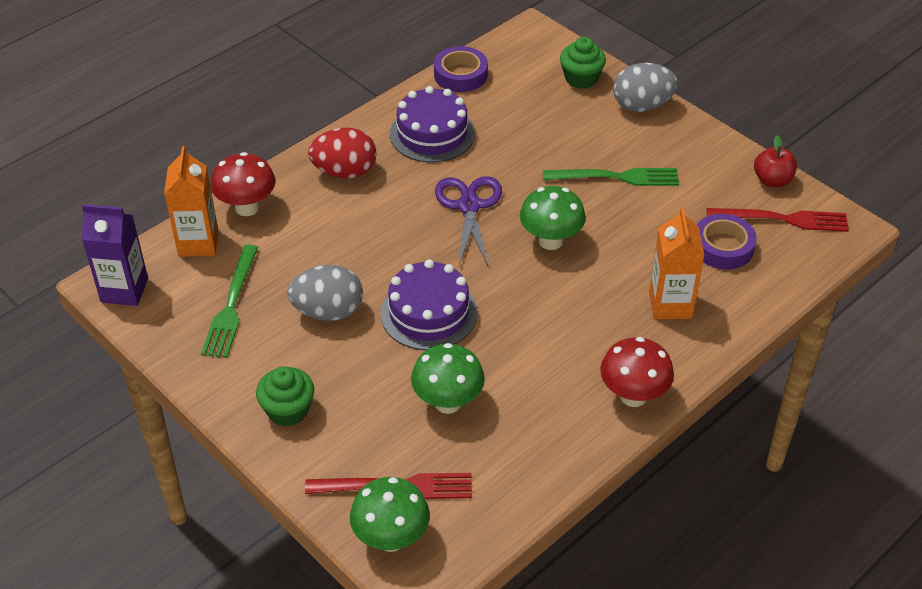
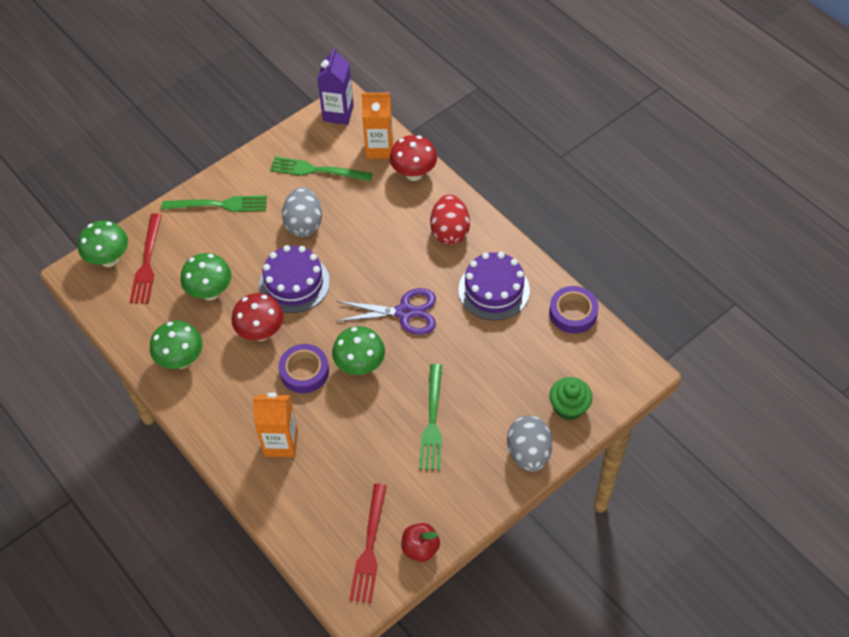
camera: 95 degrees right, 10 degrees up
green cupcake [256,366,314,426] -> green fork [162,195,267,212]
red mushroom [600,337,674,407] -> red mushroom moved to [232,293,284,341]
purple tape [697,214,757,269] -> purple tape moved to [279,344,329,393]
none -> green mushroom [150,321,203,369]

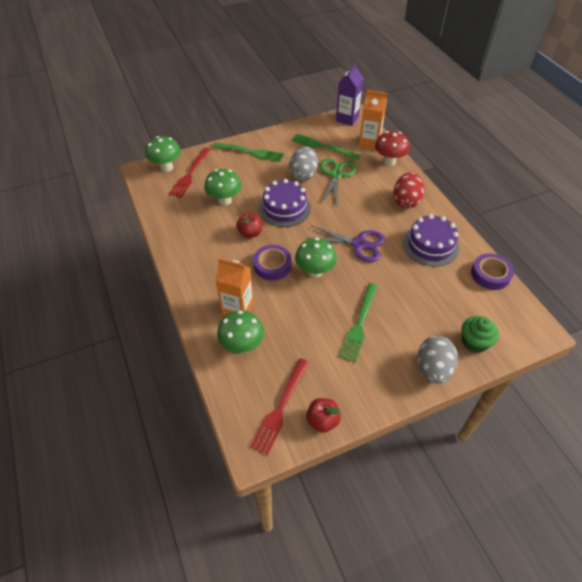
camera: 15 degrees right, 5 degrees down
green mushroom [150,321,203,369] -> green mushroom moved to [217,310,264,353]
red mushroom [232,293,284,341] -> red apple [236,213,262,238]
none -> green scissors [320,159,357,207]

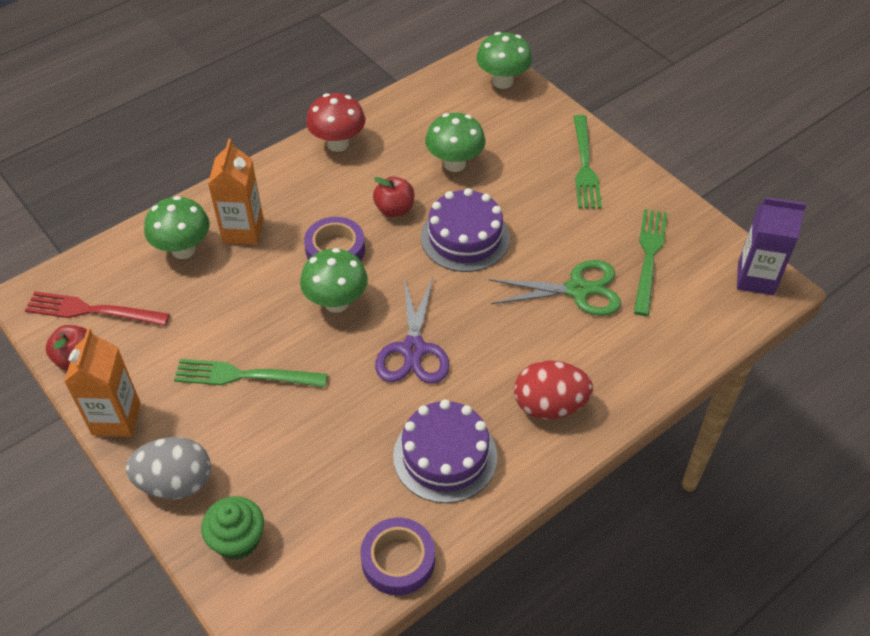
camera: 75 degrees right, 0 degrees up
red fork [169,148,211,198] -> none
grey egg [289,147,318,181] -> none
orange carton [359,90,387,150] -> orange carton moved to [64,328,140,437]
red mushroom [375,131,410,166] -> red mushroom moved to [306,93,365,152]

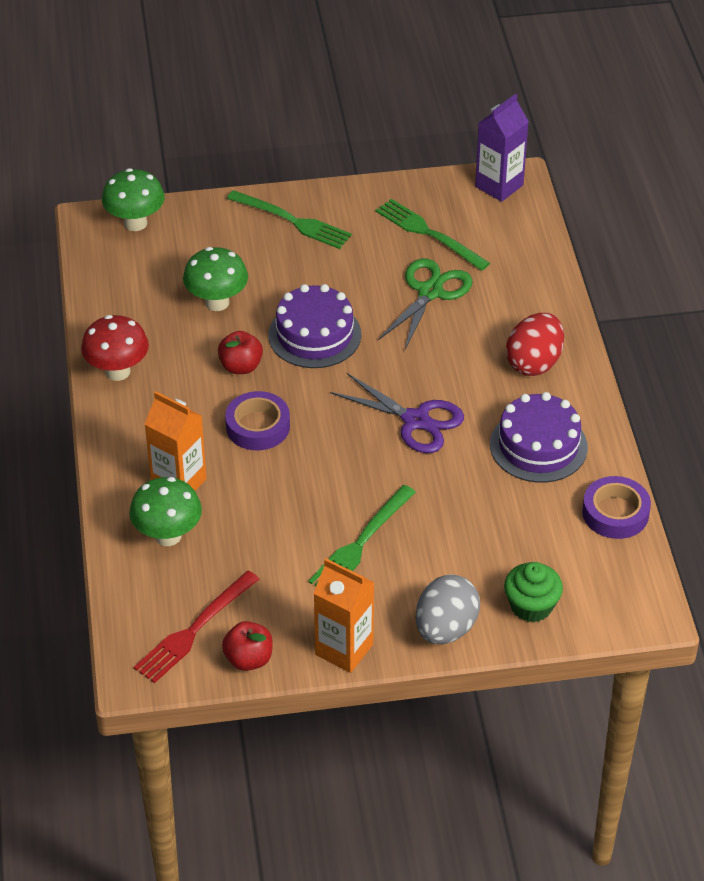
camera: 60 degrees left, 5 degrees down
green mushroom [300,248,368,313] -> none

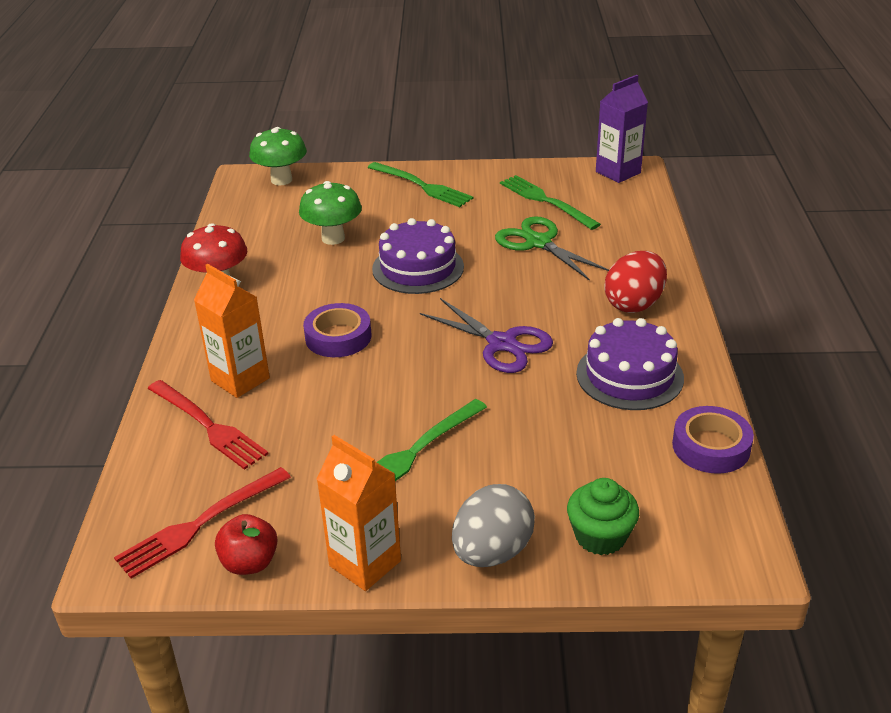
camera: 10 degrees right, 10 degrees down
green mushroom [129,477,202,546] -> red fork [148,380,269,470]
red apple [218,331,263,374] -> none
green scissors [378,259,472,350] -> green scissors turned 75 degrees counterclockwise [495,216,609,281]

